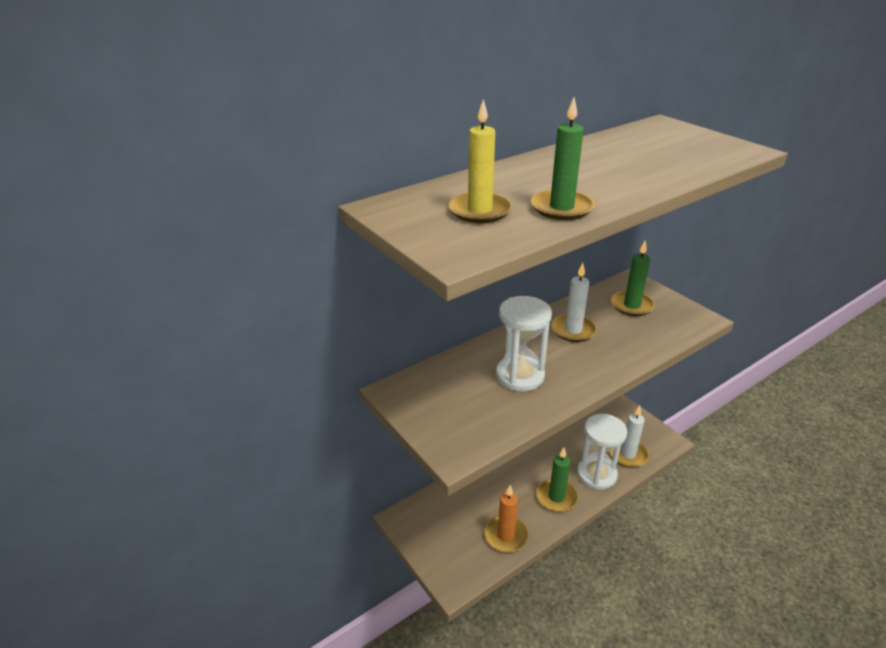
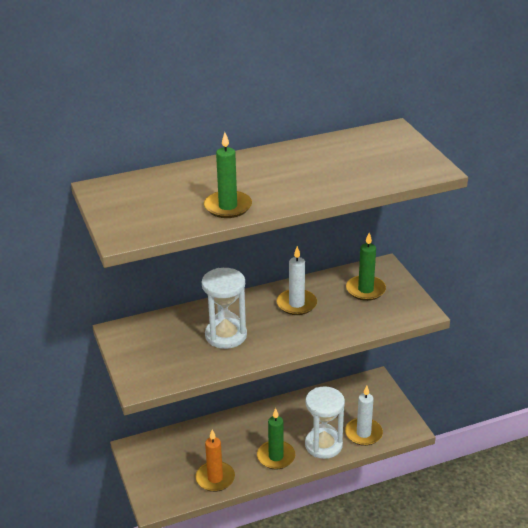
camera: 15 degrees right, 0 degrees up
yellow candle [449,99,512,223] -> none

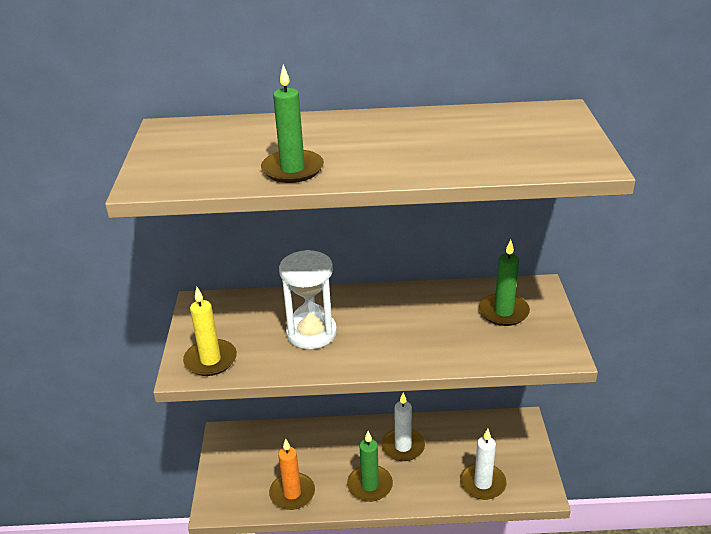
camera: 20 degrees right, 0 degrees up
white candle [276,246,317,315] -> white candle moved to [381,392,425,461]
white hourglass [305,387,345,459] -> none
none -> yellow candle [183,287,237,376]

